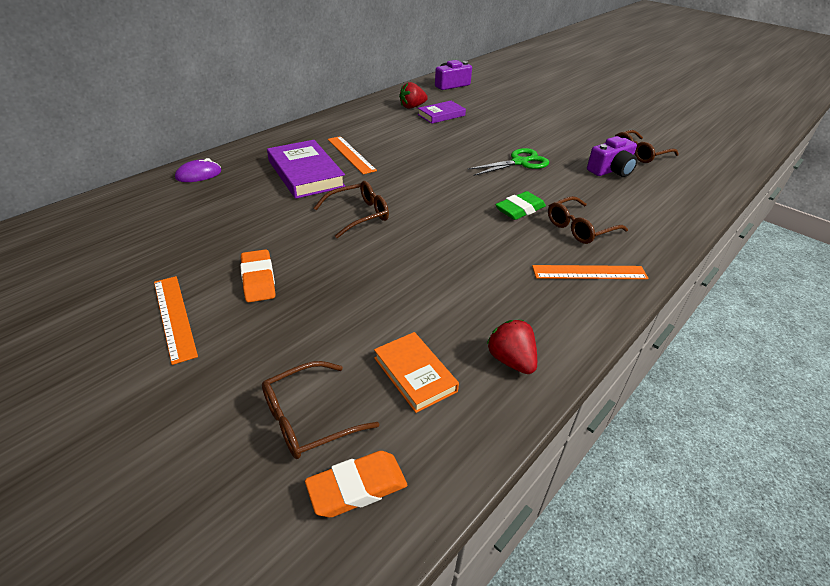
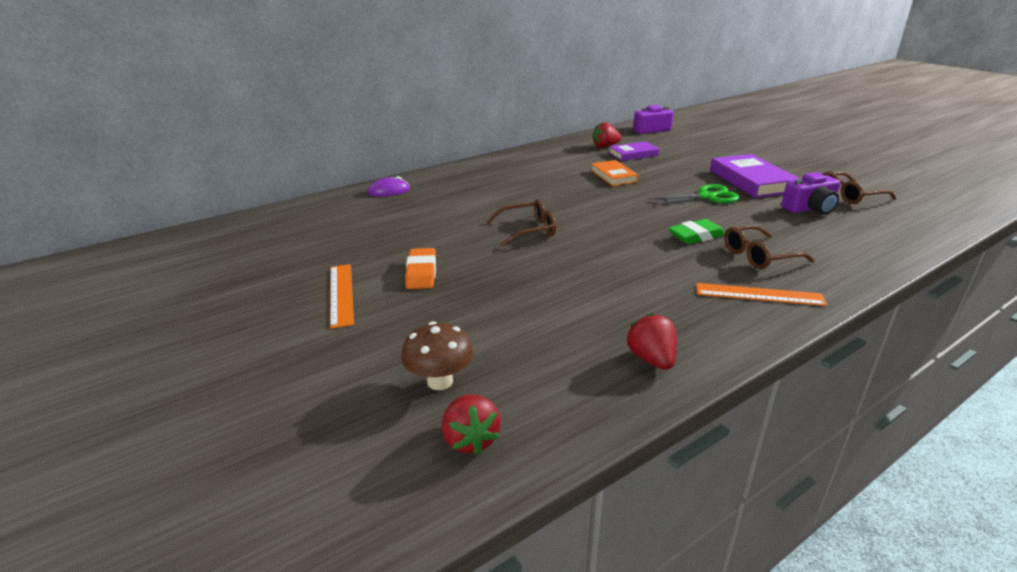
camera: 15 degrees right, 10 degrees down
brown glasses [262,361,379,459] -> brown mushroom [401,322,474,390]
purple book [267,140,345,199] -> purple book moved to [710,154,800,198]
orange eraser [305,451,407,518] -> red strawberry [442,394,501,455]
orange ruler [328,136,377,174] -> none
orange book [374,332,459,413] -> orange book moved to [591,160,638,186]

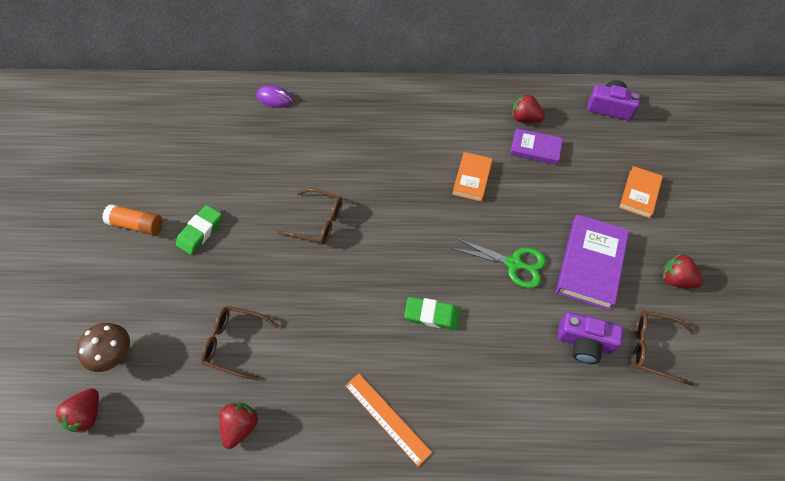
camera: 35 degrees right, 30 degrees up
orange ruler [330,264,354,328] -> orange glue stick [102,204,163,235]
orange eraser [405,248,436,289] -> green eraser [176,205,222,255]
brown glasses [724,225,815,269] -> brown glasses moved to [201,306,279,380]
none -> orange book [619,166,663,218]
none -> red strawberry [662,254,703,288]

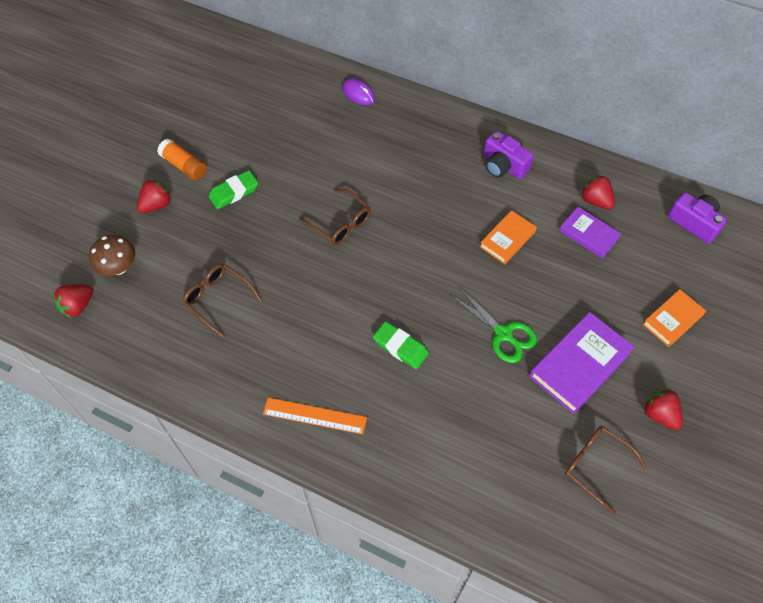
camera: 25 degrees right, 0 degrees up
red strawberry [219,403,258,449] -> red strawberry moved to [137,179,172,213]
orange ruler [345,373,432,467] -> orange ruler turned 60 degrees counterclockwise [263,398,367,434]
purple camera [557,312,623,364] -> purple camera moved to [483,131,534,179]

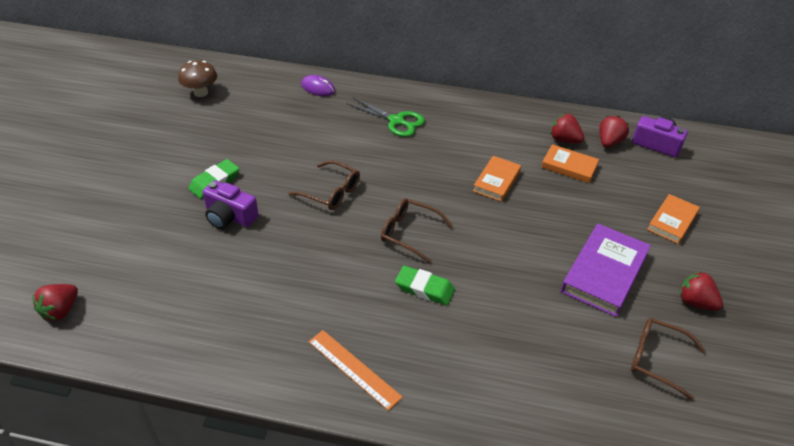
camera: 15 degrees left, 15 degrees down
brown mushroom [89,235,135,276] -> brown mushroom moved to [178,60,217,97]
red strawberry [137,179,172,213] -> red strawberry moved to [599,116,629,148]
orange glue stick [157,139,207,181] -> none
brown glasses [182,264,262,338] -> brown glasses moved to [381,198,453,263]
orange ruler [263,398,367,434] -> orange ruler turned 45 degrees clockwise [309,330,403,411]
green scissors [450,287,537,363] -> green scissors moved to [347,97,425,137]
purple camera [483,131,534,179] -> purple camera moved to [203,180,259,229]
purple book [559,207,621,259] -> orange book [541,144,599,183]

